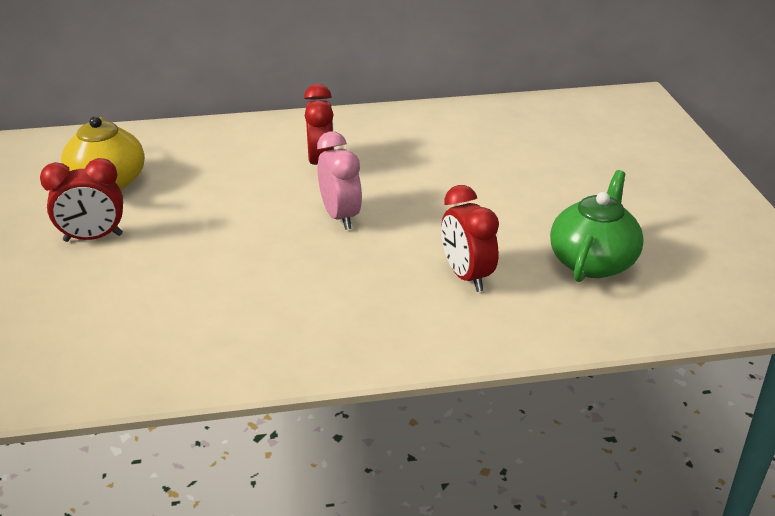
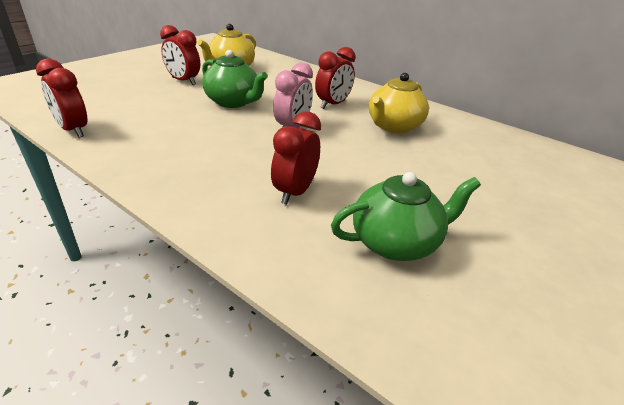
camera: 45 degrees right, 0 degrees up
none -> red clock [36,59,87,138]
none -> green teapot [202,50,268,108]
none -> yellow teapot [369,73,429,133]

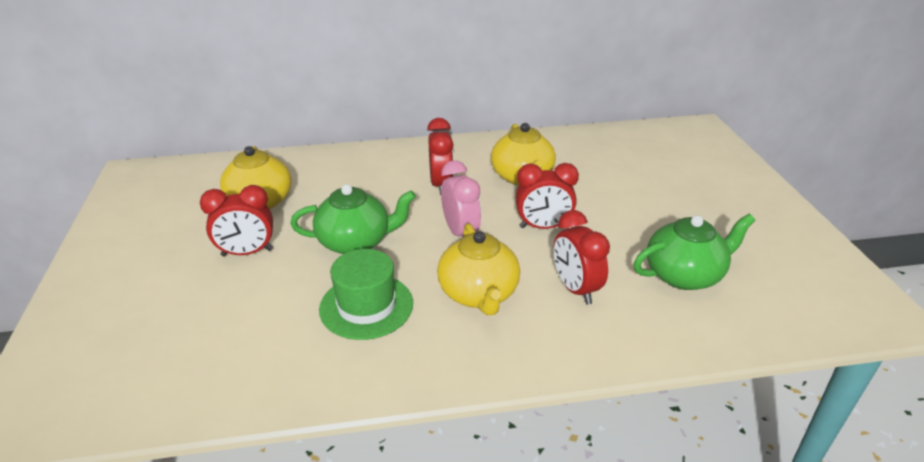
camera: 45 degrees left, 0 degrees up
red clock [36,59,87,138] -> red clock moved to [515,163,579,229]
green teapot [331,172,481,261] -> green teapot turned 45 degrees clockwise [634,214,755,290]
none -> green hat [319,249,413,340]
none -> yellow teapot [437,223,520,316]

